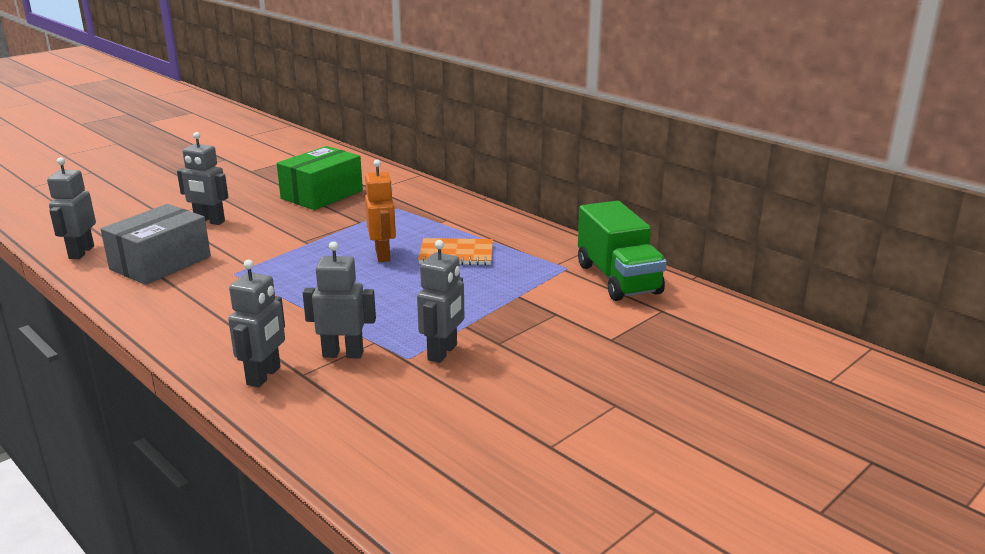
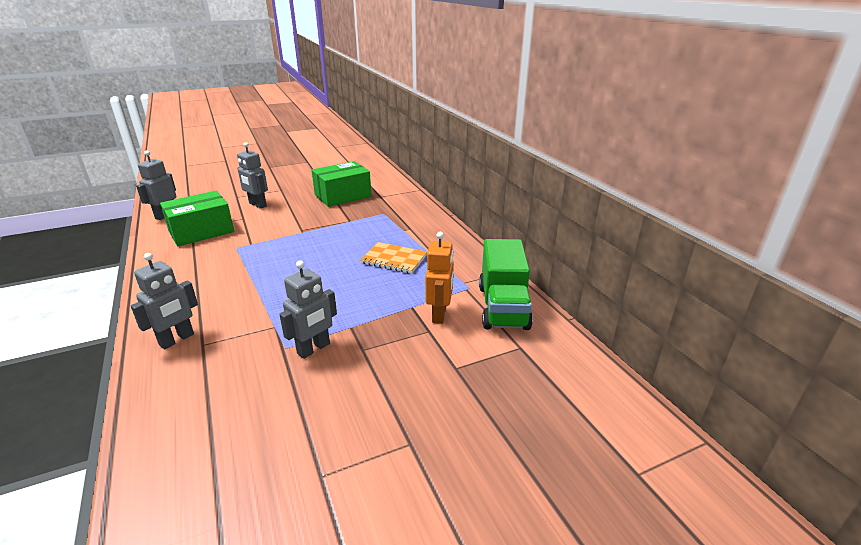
camera: 20 degrees right, 5 degrees up
grey box [101,204,211,285] -> green box [160,191,234,246]
grey robot [303,241,376,358] -> none
orange robot [365,159,396,262] -> orange robot moved to [425,232,454,324]

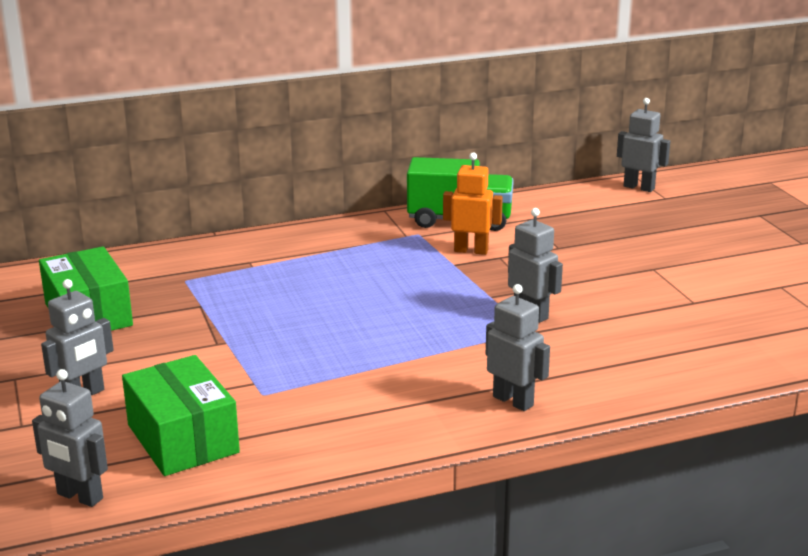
camera: 85 degrees left, 5 degrees down
orange notebook [360,242,427,274] -> none
none -> grey robot [617,98,670,192]

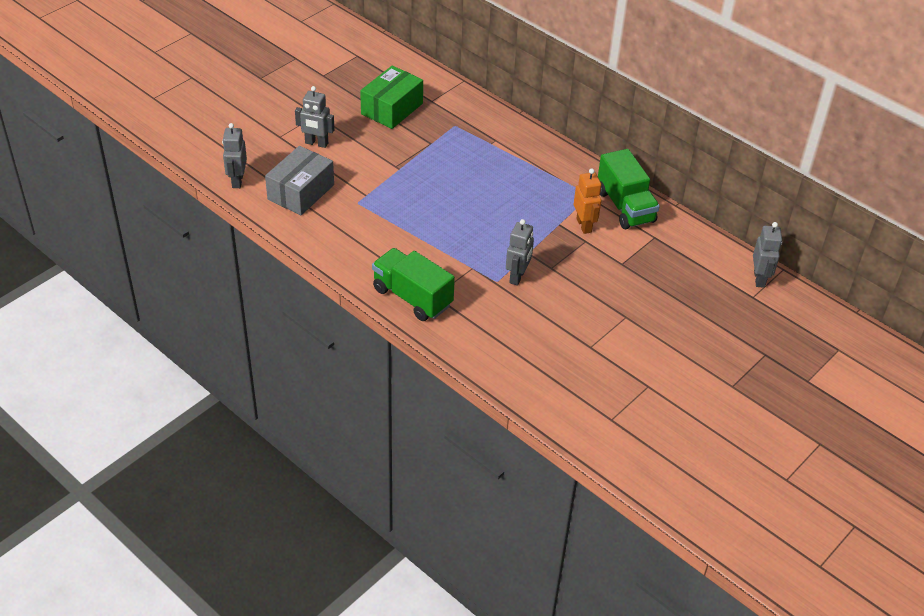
camera: 60 degrees right, 20 degrees up
green box [122,355,240,476] -> grey box [265,146,334,215]
grey robot [486,284,550,411] -> green truck [372,248,455,321]

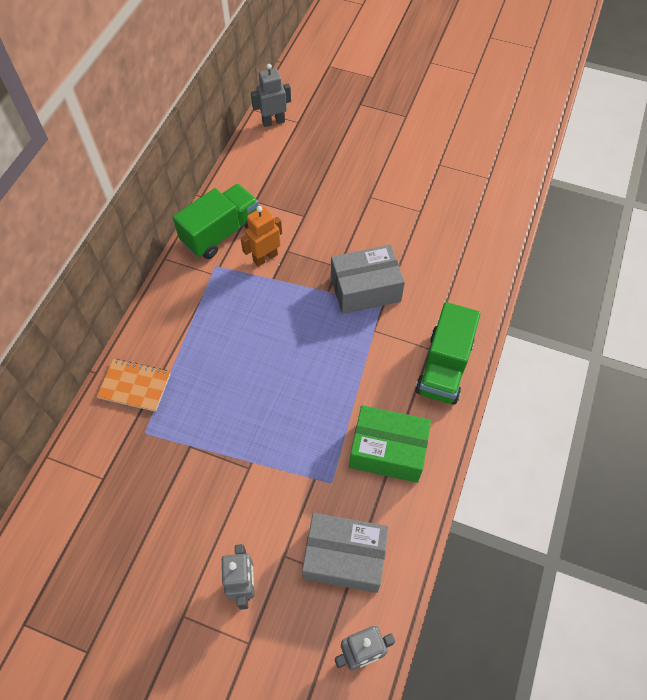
camera: 110 degrees left, 15 degrees up
green box [360,66,423,129] -> green box moved to [349,405,431,483]
grey robot [506,219,534,286] -> grey box [331,245,405,314]
none -> orange notebook [97,359,170,412]

